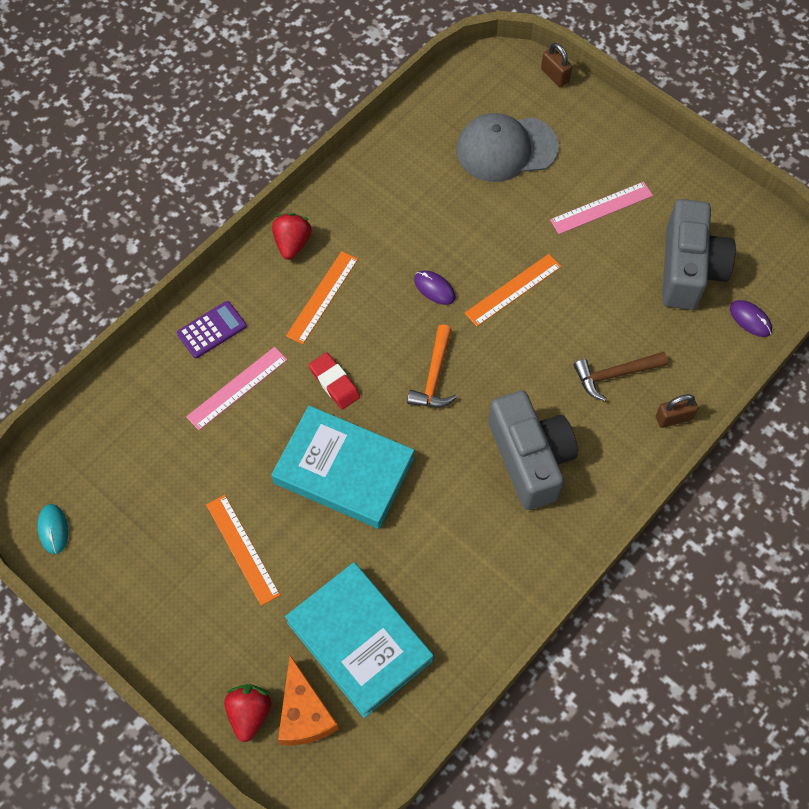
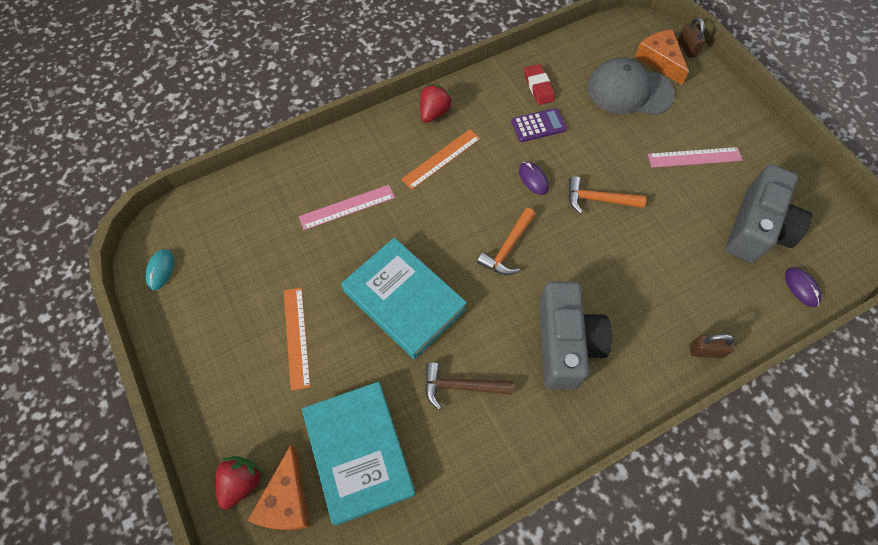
camera: 20 degrees right, 0 degrees up
purple calculator [177,301,247,358] -> purple calculator moved to [511,108,567,142]
red eraser [309,353,360,409] -> red eraser moved to [524,64,555,105]
orange ruler [465,254,561,327] -> orange hammer [568,176,646,214]
brown hammer [574,352,668,401] -> brown hammer moved to [425,362,513,410]
none -> orange cheese [635,29,689,85]

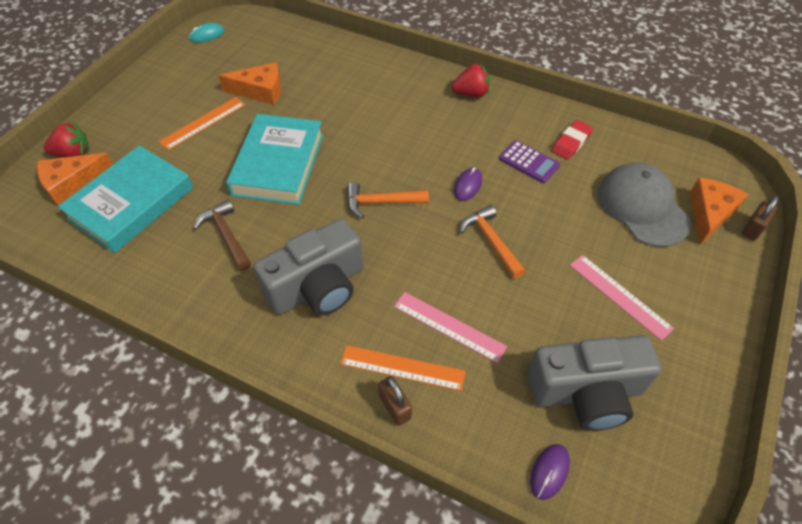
camera: 55 degrees right, 10 degrees down
pink ruler [299,185,395,230] -> pink ruler moved to [394,292,507,363]
orange ruler [401,129,481,190] -> orange ruler moved to [340,345,466,391]
none -> orange cheese [218,62,281,105]

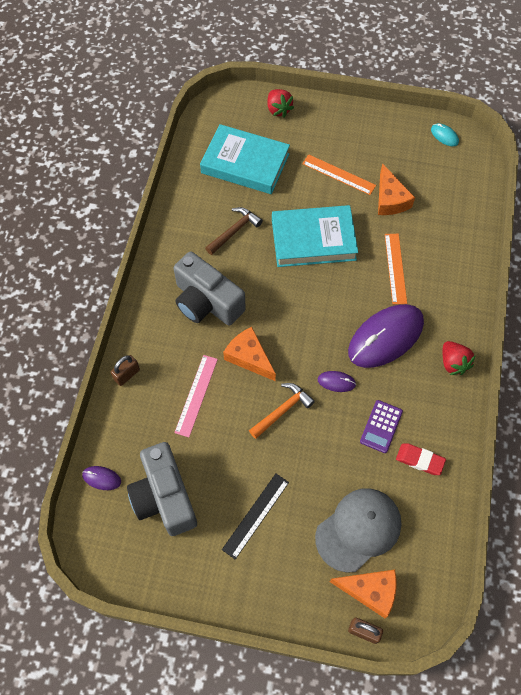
camera: 75 degrees right, 10 degrees up
orange cheese [37,153,113,206] -> orange cheese moved to [223,327,276,381]
orange ruler [340,345,466,391] -> orange ruler moved to [385,234,407,304]
orange hammer [347,182,429,219] -> none
pink ruler [570,255,674,341] -> black ruler [222,474,289,559]
none -> purple mouse [348,304,424,368]

